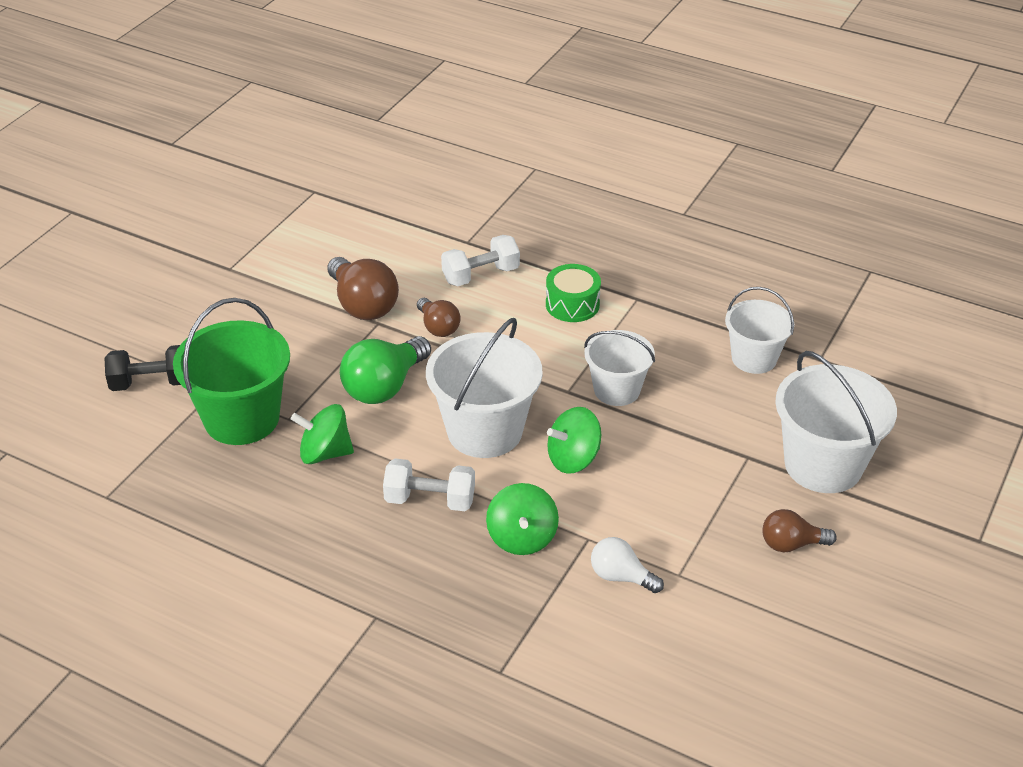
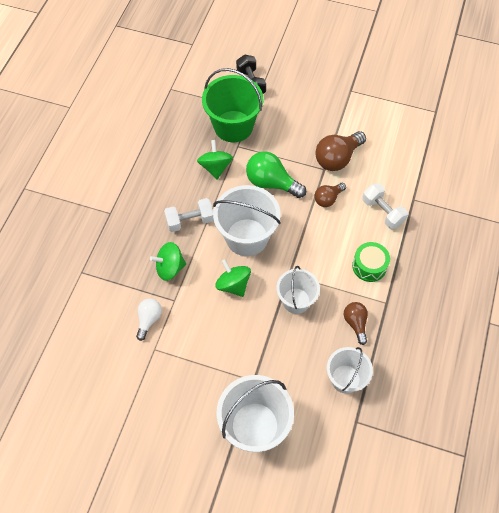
camera: 80 degrees right, 20 degrees up
white dumbbell [383,458,475,511] -> white dumbbell turned 75 degrees clockwise [164,198,214,232]
brown light bulb [763,509,837,552] -> brown light bulb moved to [344,302,368,345]

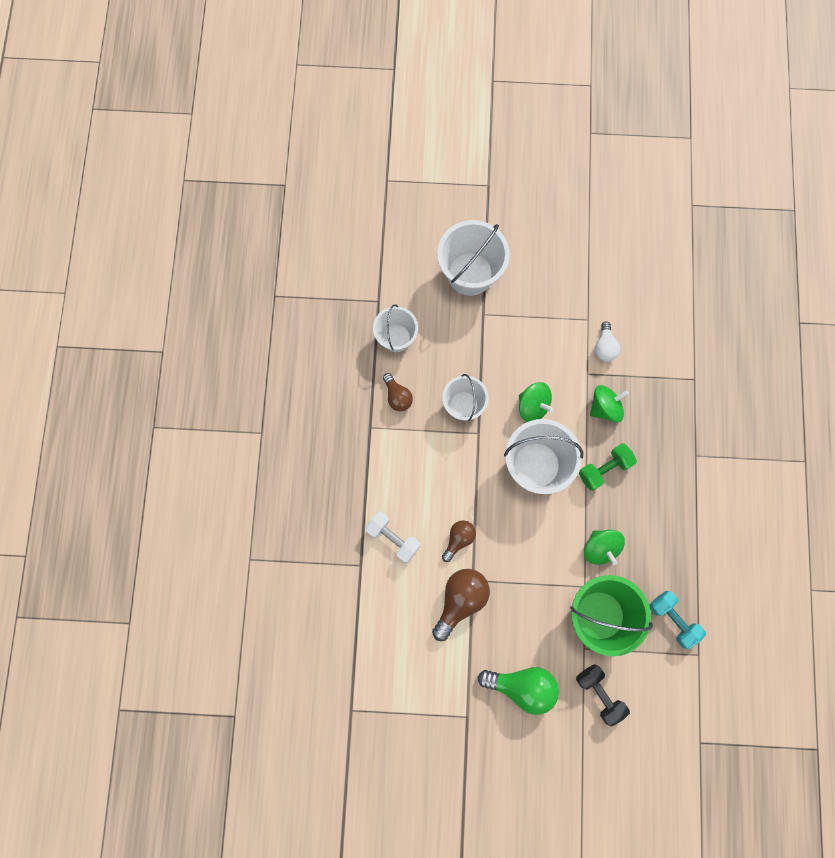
camera: 165 degrees right, 15 degrees up
white dumbbell [164,198,214,232] -> green dumbbell [579,443,637,491]
green light bulb [246,151,306,198] -> green light bulb moved to [478,667,559,715]
green drum [352,242,390,282] -> none
none -> turquoise dumbbell [649,591,706,649]

